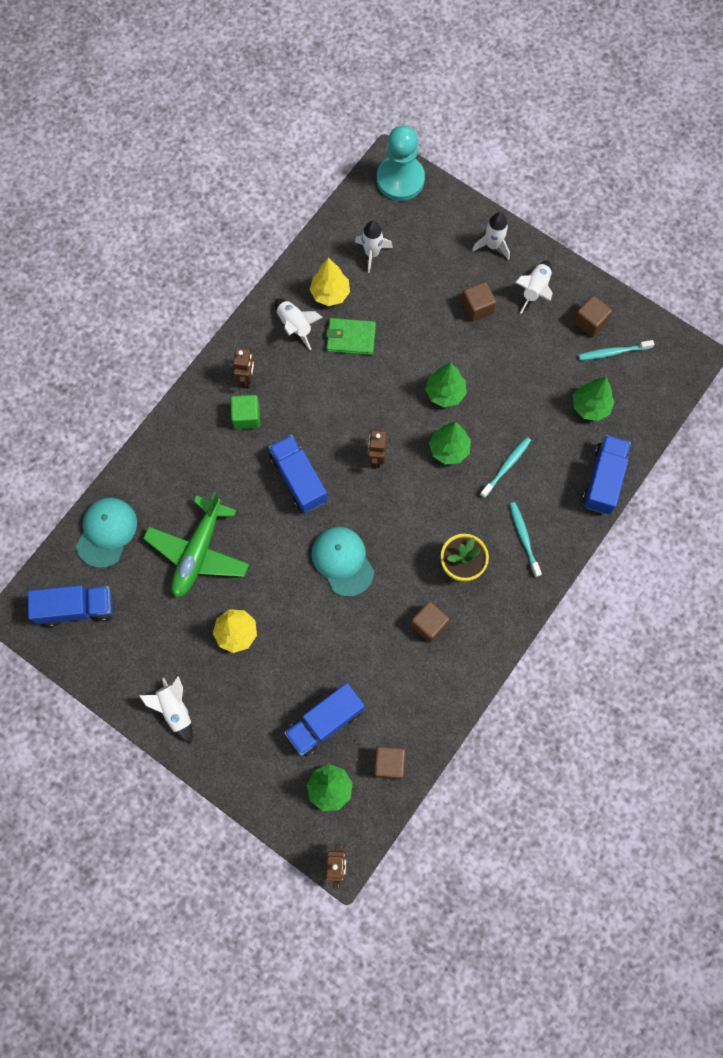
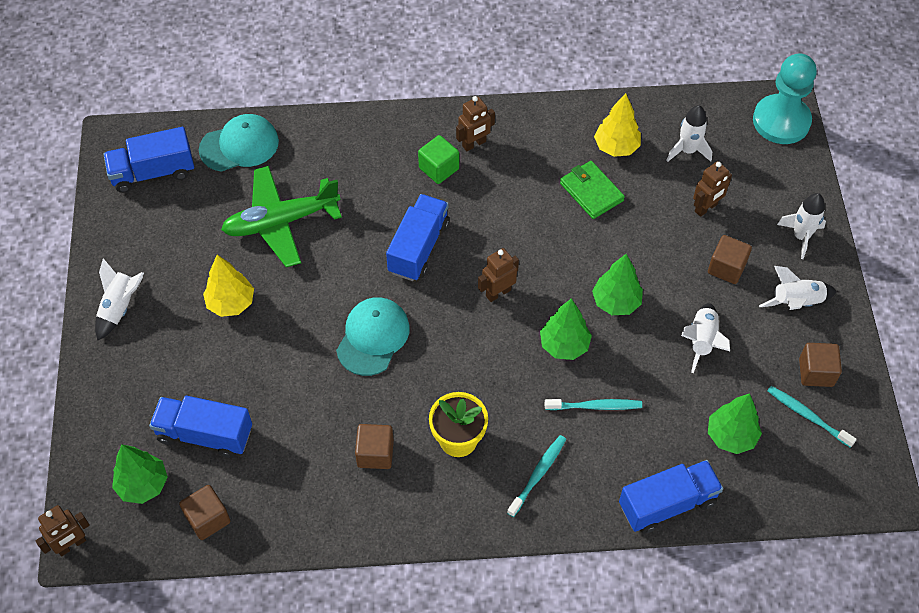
camera: 50 degrees right, 15 degrees down
blue truck [28,585,113,627] -> blue truck turned 120 degrees clockwise [103,127,194,193]
white rocket [275,299,323,350] -> white rocket moved to [681,303,730,373]
none -> brown robot [693,161,732,217]

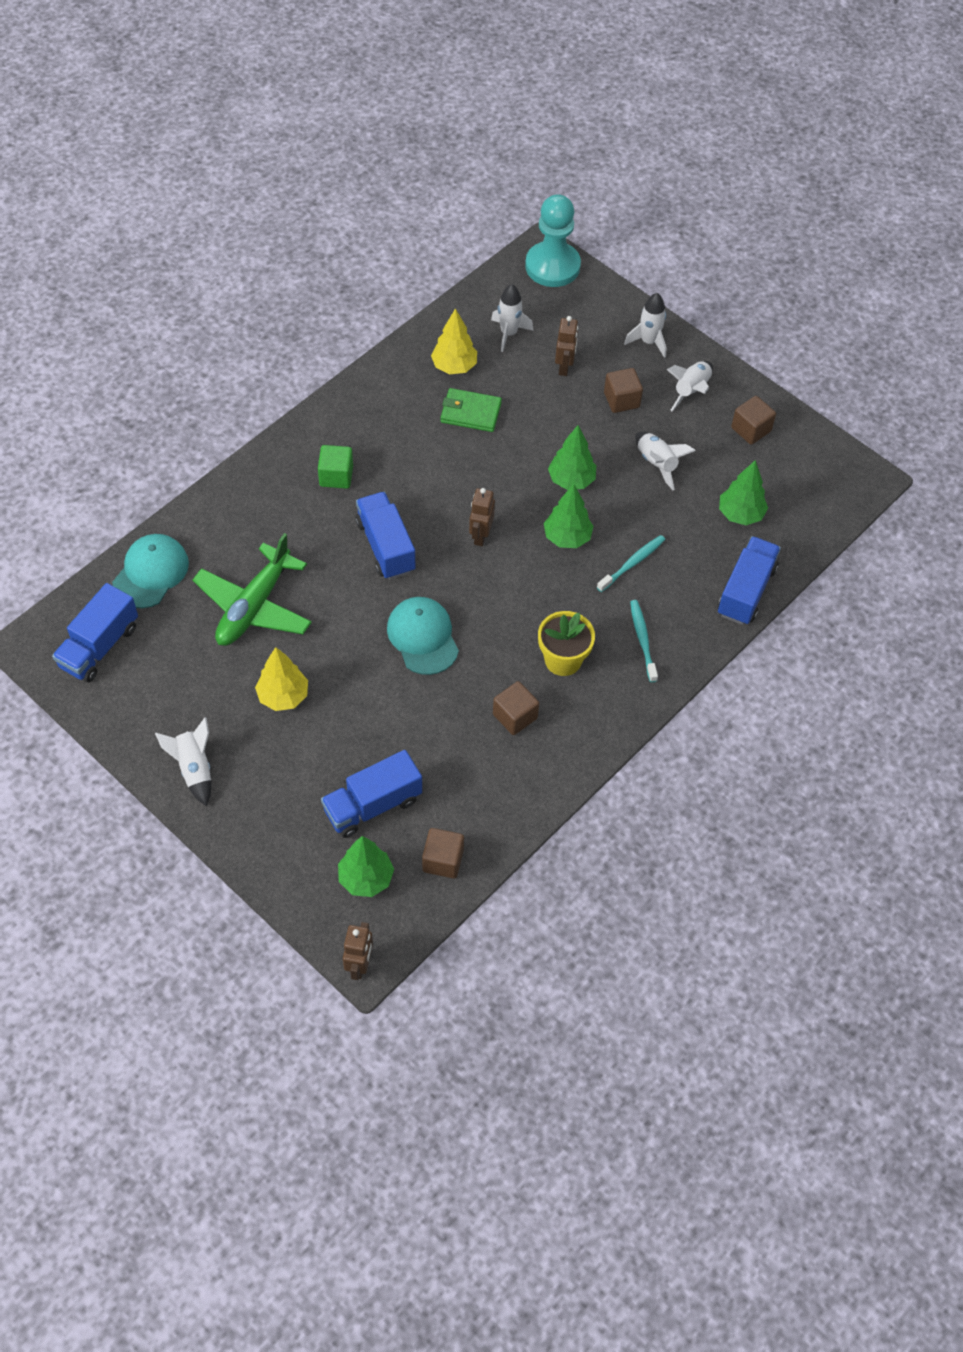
camera: 45 degrees left, 0 degrees up
brown robot [456,96,495,151] -> none
turquoise toothbrush [767,386,857,448] -> none

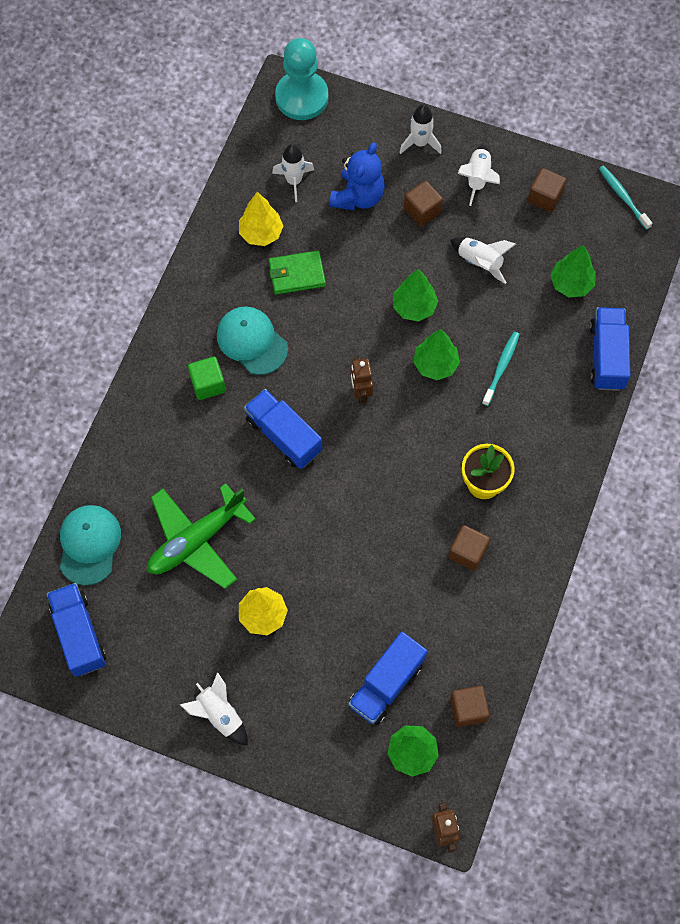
camera: 20 degrees left, 10 degrees up
blue truck [52,583,138,682] -> blue truck turned 150 degrees clockwise [47,583,106,677]
green plane [193,533,312,646] -> green plane turned 45 degrees clockwise [147,483,256,589]
turquoise cap [387,597,459,675] -> turquoise cap moved to [217,307,288,375]
brown robot [555,316,578,376] -> blue teddy bear [330,143,385,210]
turquoise toothbrush [630,600,658,682] -> turquoise toothbrush moved to [599,165,653,230]

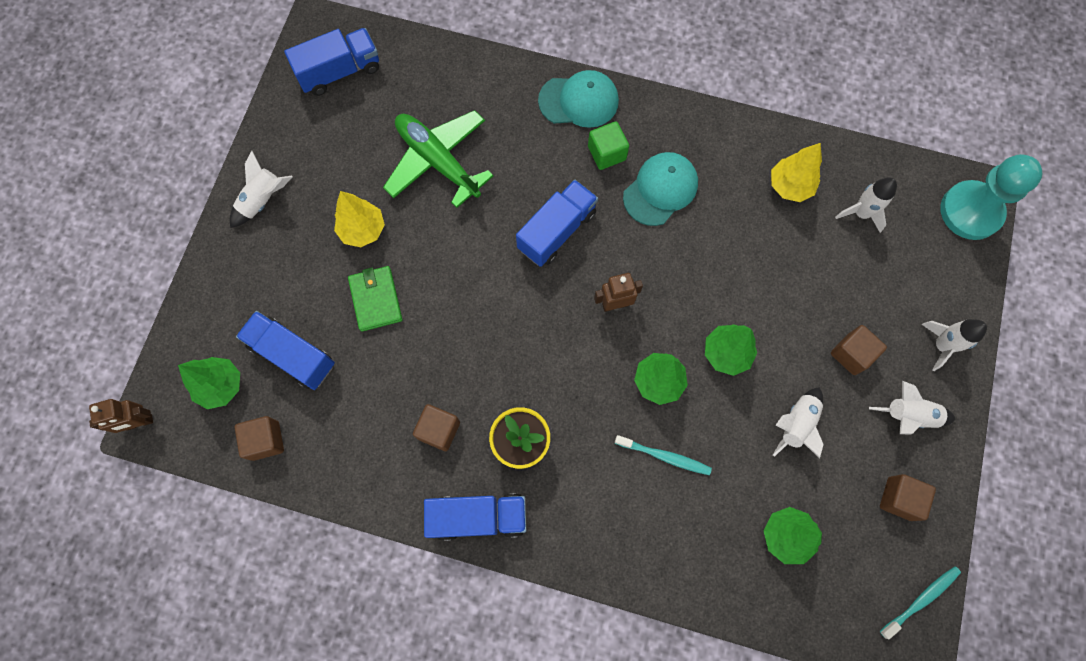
camera: 85 degrees right, 5 degrees up
turquoise cap [60,505,121,586] -> turquoise cap moved to [538,70,619,128]
green wallet [269,251,326,295] -> green wallet moved to [348,266,402,332]
blue teddy bear [330,143,385,210] -> none
blue truck [589,307,631,391] -> blue truck moved to [424,493,526,541]

